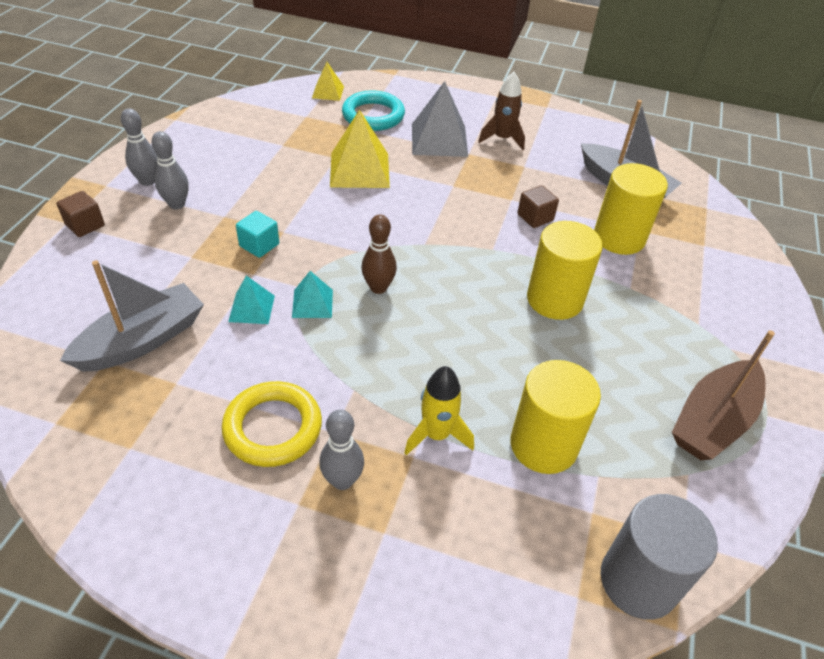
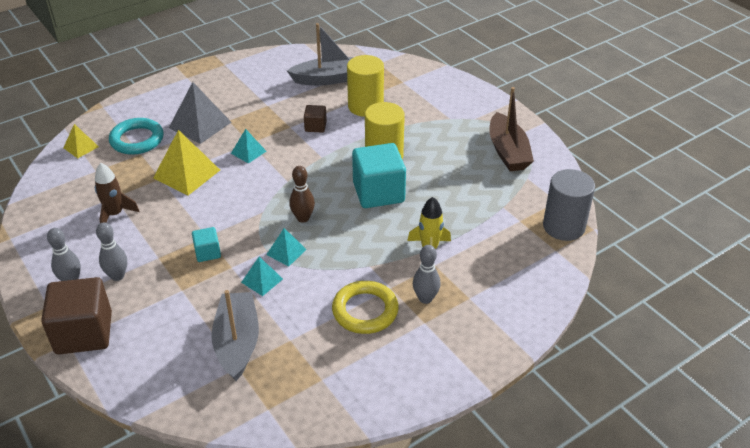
camera: 50 degrees left, 5 degrees down
brown cube [57,191,105,237] -> brown cube [41,277,112,354], size x2.04
brown rocket [478,72,525,150] -> brown rocket moved to [95,163,140,223]
yellow cylinder [510,360,601,474] -> none
none -> turquoise pyramid [231,129,266,164]
none -> turquoise cube [352,143,406,208]

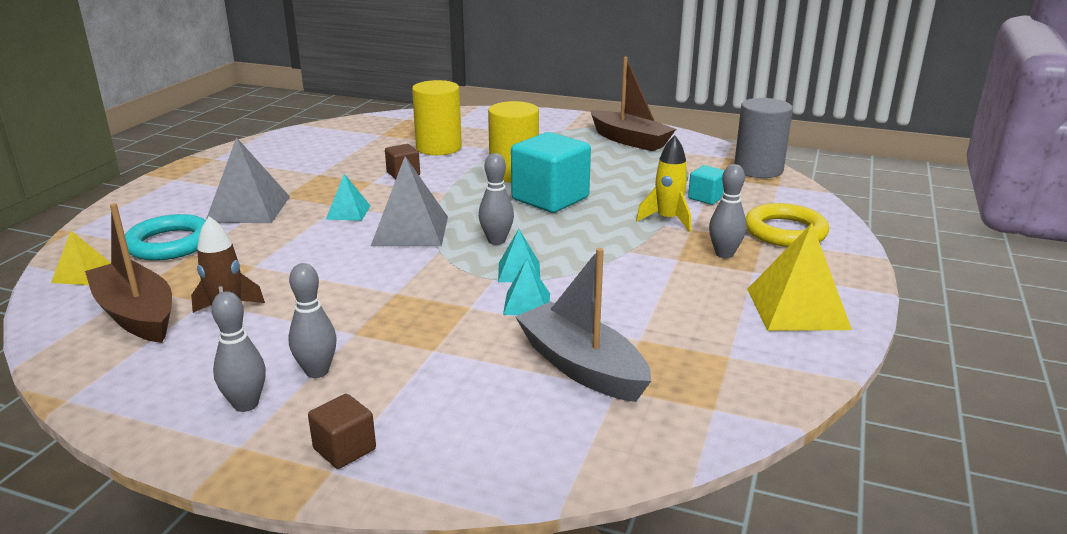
camera: 35 degrees left, 15 degrees down
brown cube [41,277,112,354] -> brown cube [308,394,376,469], size x0.49
yellow pyramid [153,130,220,195] -> yellow pyramid moved to [747,223,852,331]
turquoise cube [192,227,221,262] -> turquoise cube moved to [688,165,725,205]
grey boat [287,23,354,85] -> none
brown bowling pin [289,166,315,223] -> grey bowling pin [479,153,514,245]
yellow ring [332,281,399,334] -> yellow ring moved to [746,203,829,247]
none -> brown boat [85,203,172,343]
none -> grey pyramid [371,156,448,246]

